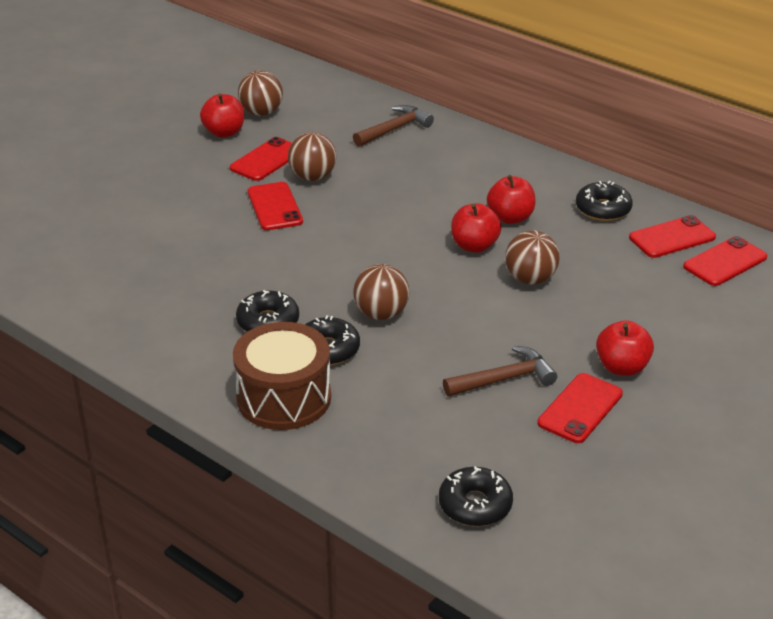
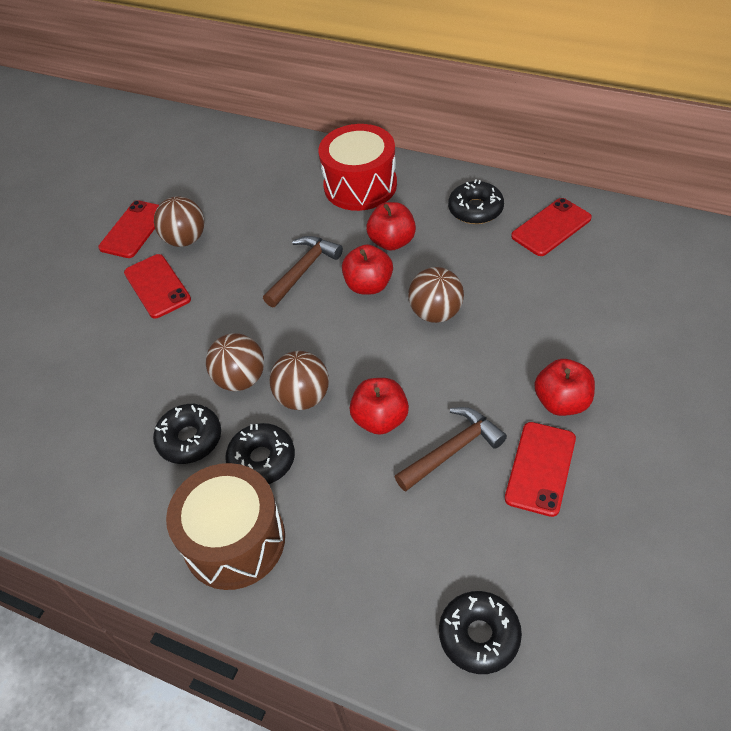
camera: 10 degrees left, 15 degrees up
red apple [200,93,244,138] -> red apple moved to [350,378,409,435]
brown ball [238,70,283,116] -> brown ball moved to [206,334,264,391]
brown hammer [353,105,434,147] -> brown hammer moved to [263,236,343,307]
red phone [683,236,767,286] -> none
none -> red drum [318,124,397,211]

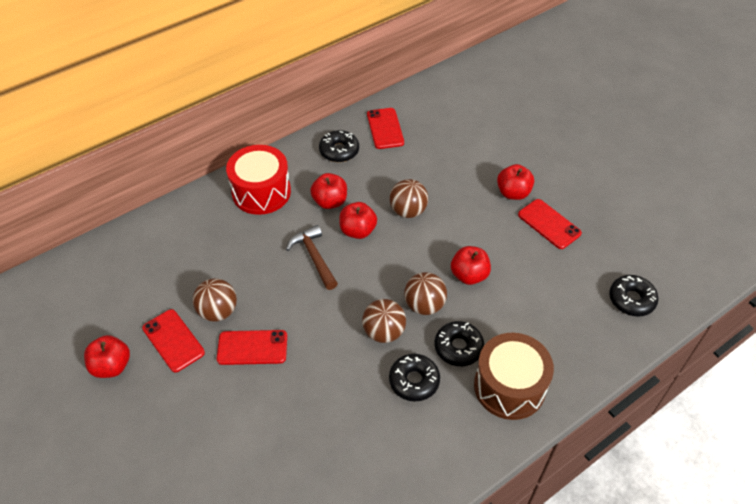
camera: 65 degrees left, 0 degrees up
brown hammer [395,407,507,491] -> none
none -> red apple [84,335,130,378]

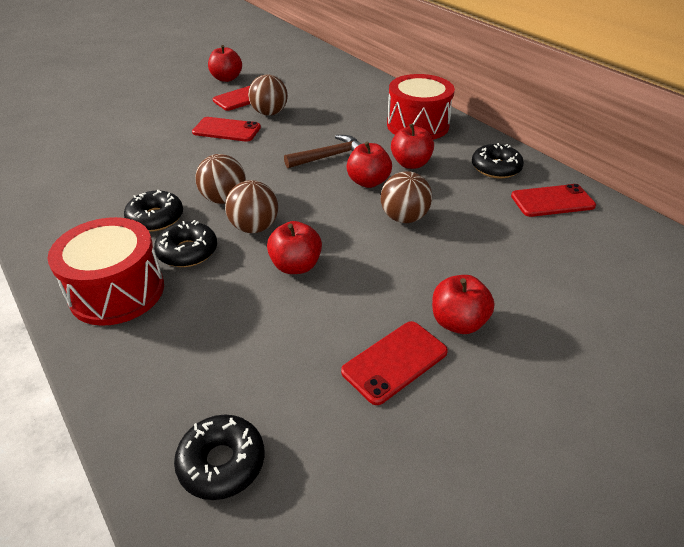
camera: 90 degrees right, 10 degrees down
red phone [217,330,287,365] -> red phone turned 75 degrees counterclockwise [192,117,261,142]
brown drum [474,333,554,420] -> red drum [47,217,164,326]

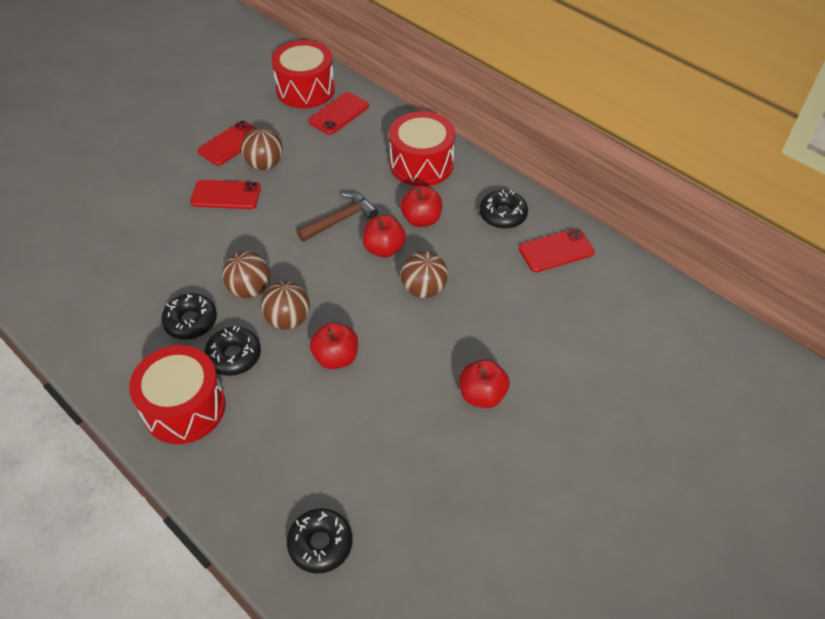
camera: 10 degrees left, 10 degrees up
red apple [208,45,242,82] -> none
red phone [341,321,448,405] -> red phone moved to [308,92,369,135]
none -> red drum [271,40,335,109]

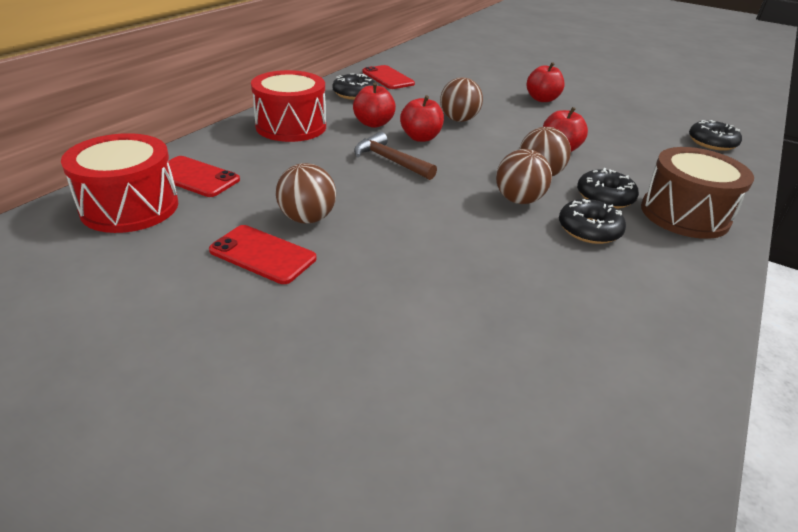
camera: 105 degrees left, 15 degrees down
red drum [129,345,226,444] -> brown drum [641,147,754,239]
red phone [190,180,261,209] -> none

